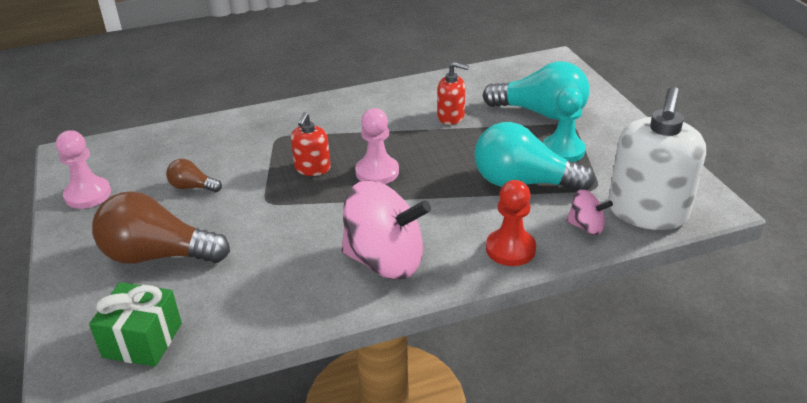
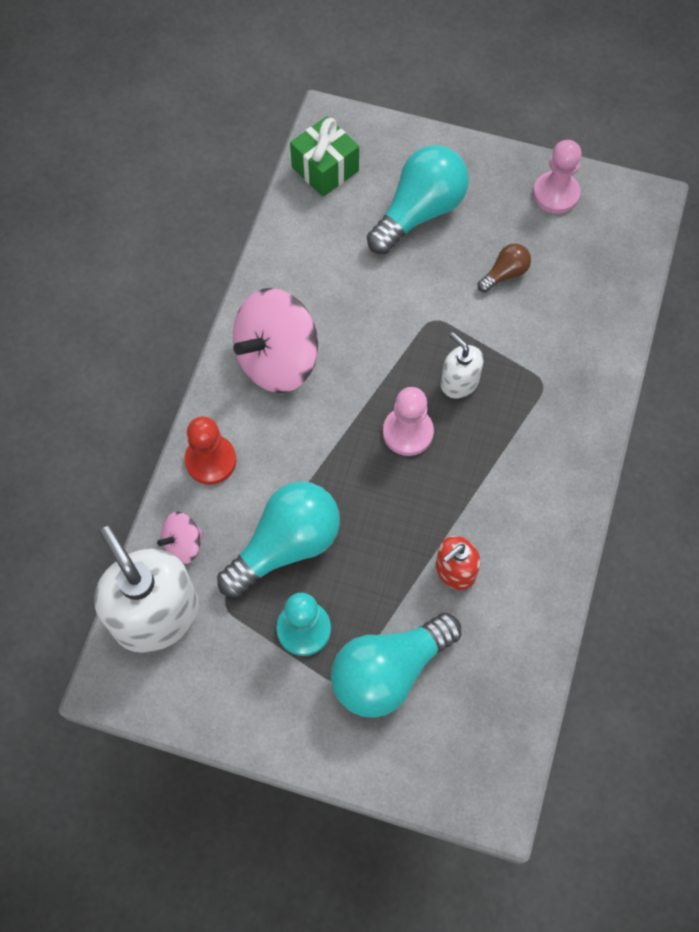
camera: 125 degrees right, 30 degrees up
brown light bulb [92,191,230,264] -> turquoise light bulb [367,145,469,254]
red soap dispenser [291,112,331,176] -> white soap dispenser [441,332,484,398]

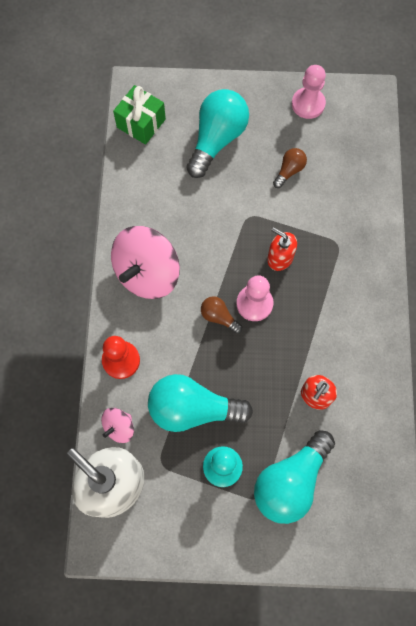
camera: 15 degrees left, 5 degrees up
turquoise light bulb [217,481,340,598] -> turquoise light bulb turned 120 degrees counterclockwise [148,374,253,432]
white soap dispenser [441,332,484,398] -> red soap dispenser [267,227,297,271]
none -> brown light bulb [201,296,242,334]

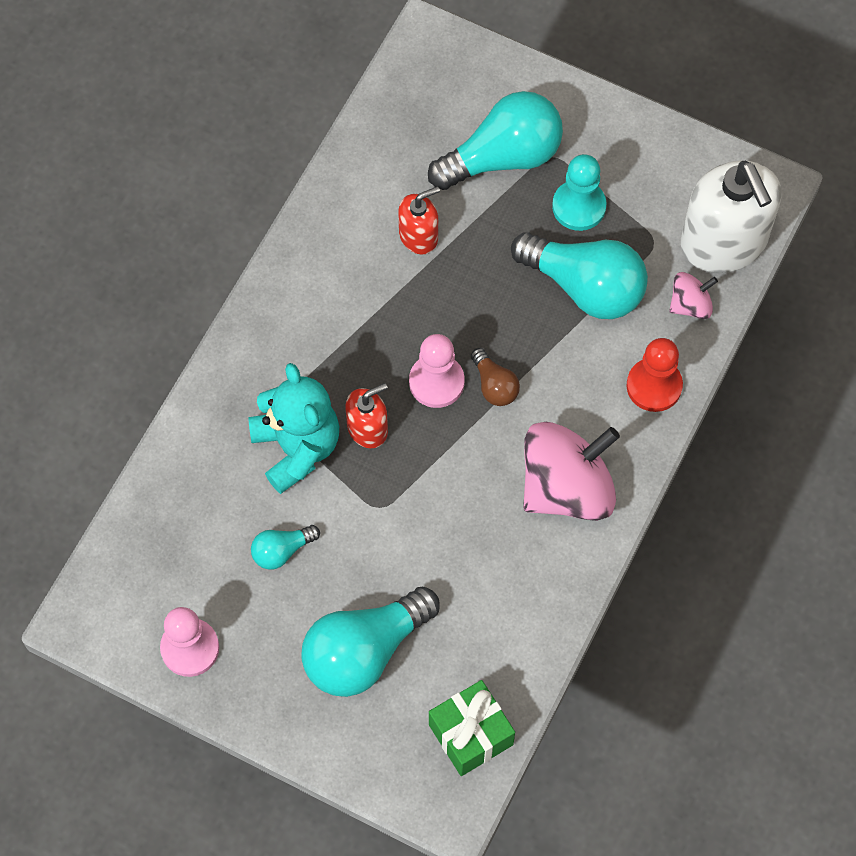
camera: 155 degrees left, 5 degrees down
red soap dispenser [267,227,297,271] -> red soap dispenser turned 90 degrees counterclockwise [345,383,388,448]
brown light bulb [273,148,307,188] -> turquoise light bulb [251,525,320,570]
none -> turquoise teddy bear [248,363,339,494]

